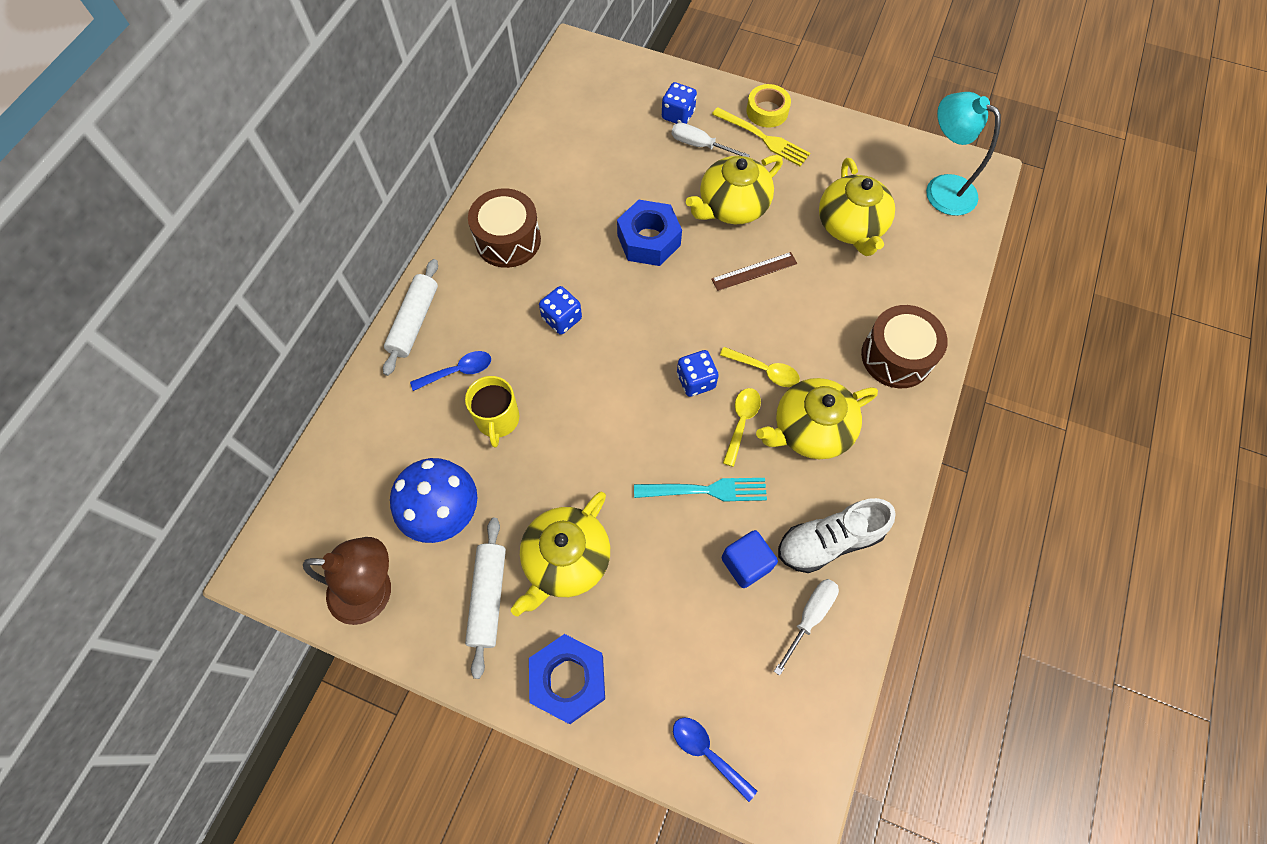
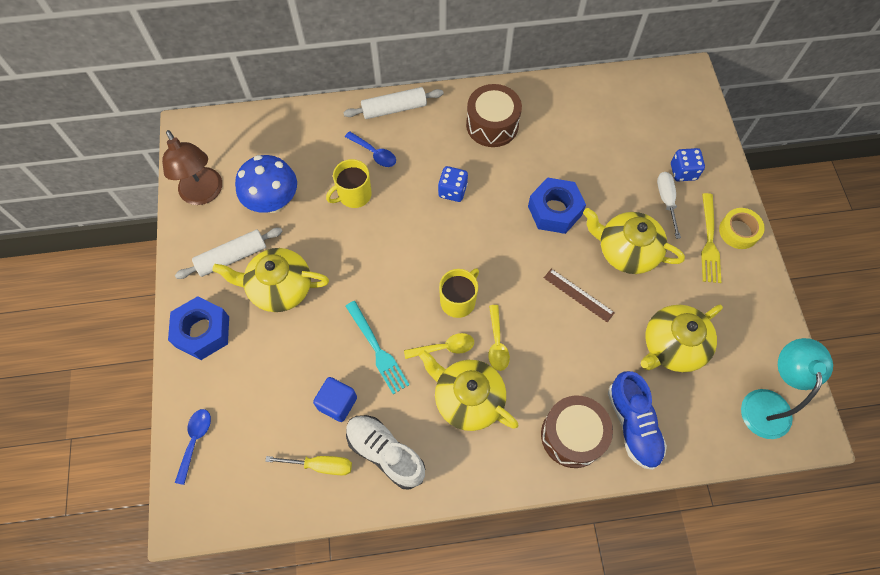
camera: 60 degrees right, 0 degrees up
blue dice [677,350,719,397] -> yellow mug [439,268,479,318]
white screwdriver [774,579,839,676] -> yellow screwdriver [265,456,352,475]
none -> blue shoe [608,371,667,470]

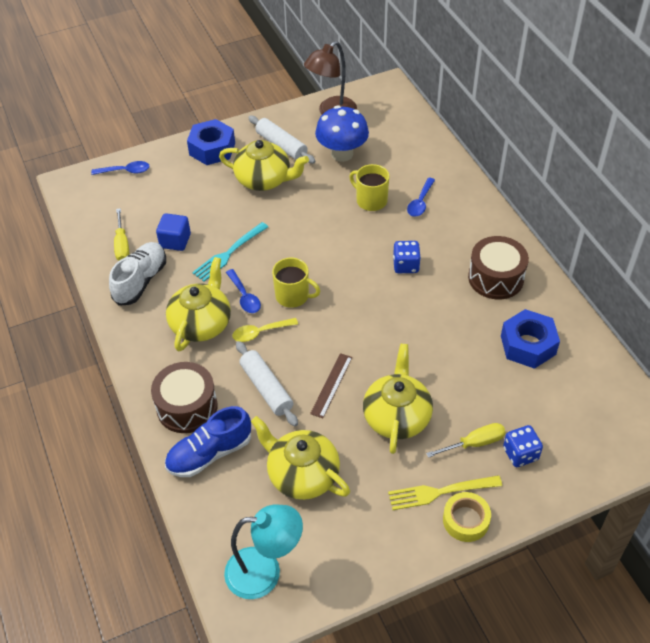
camera: 75 degrees right, 15 degrees down
yellow teapot [212,248,329,312] -> yellow teapot turned 120 degrees clockwise [219,140,309,191]
white rolling pin [343,87,444,119] -> white rolling pin moved to [236,341,298,426]
yellow spoon [404,333,474,359] -> blue spoon [226,269,261,313]
blue nut [528,177,586,234] -> blue nut moved to [501,309,560,369]
white screwdriver [657,172,681,239] -> yellow screwdriver [426,423,506,458]

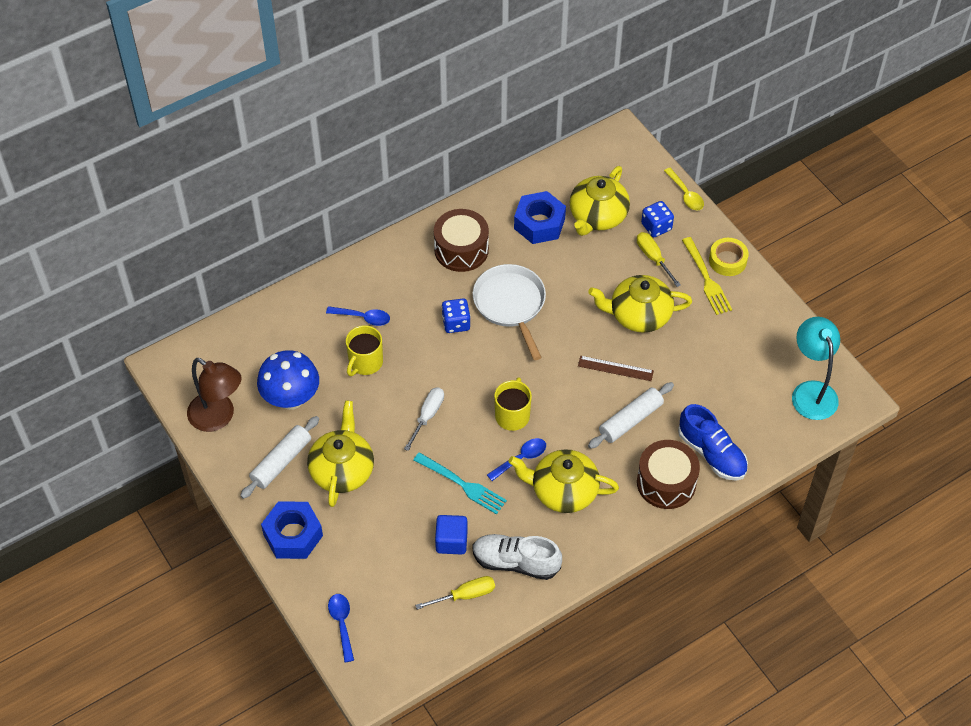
camera: 100 degrees left, 5 degrees up
yellow spoon [232,318,298,342] -> yellow spoon moved to [664,168,704,210]
yellow teapot [251,416,350,500] -> yellow teapot moved to [570,166,630,236]
none -> white screwdriver [404,387,444,451]
none -> white pan [473,264,546,360]

